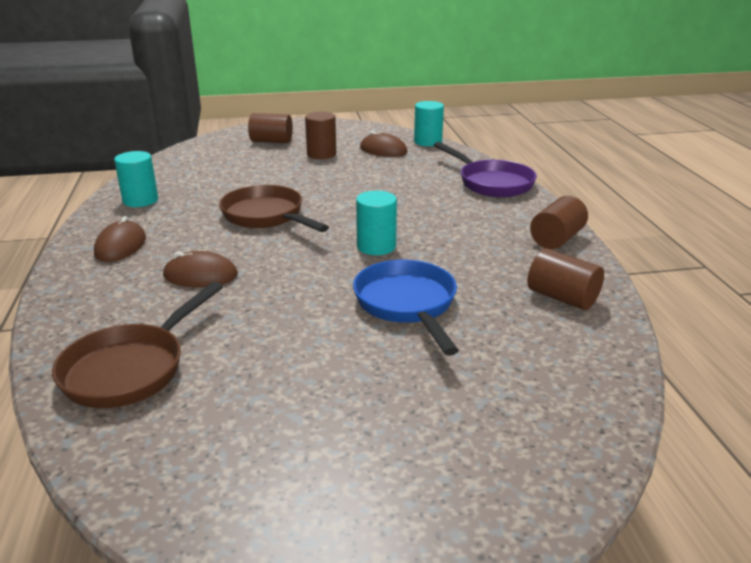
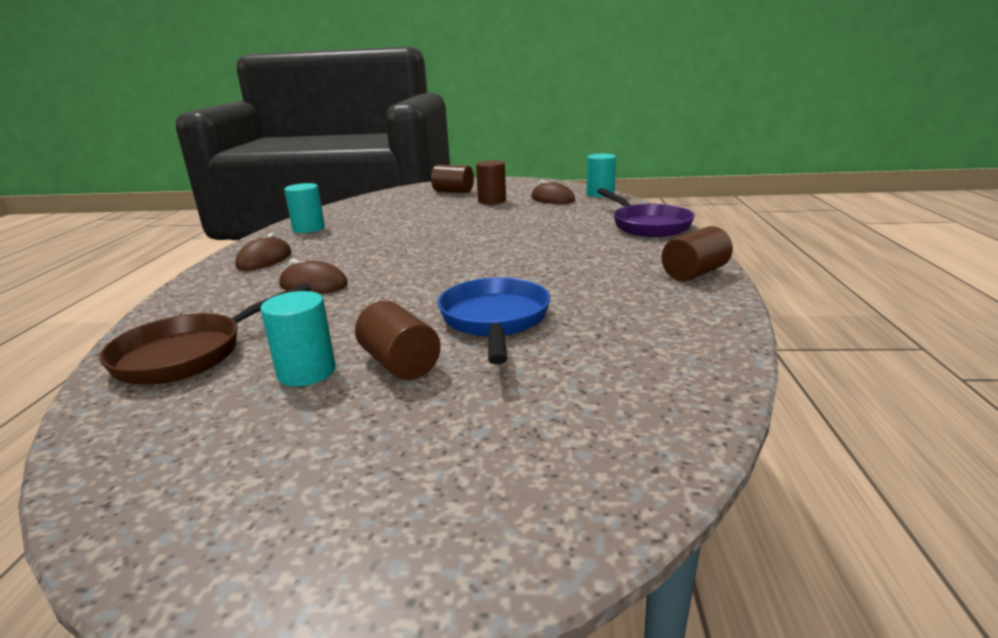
camera: 15 degrees right, 5 degrees down
brown pan [219,185,329,232] -> none
turquoise cylinder [356,191,397,255] -> turquoise cylinder moved to [260,291,336,386]
brown cylinder [528,248,604,310] -> brown cylinder moved to [355,301,441,380]

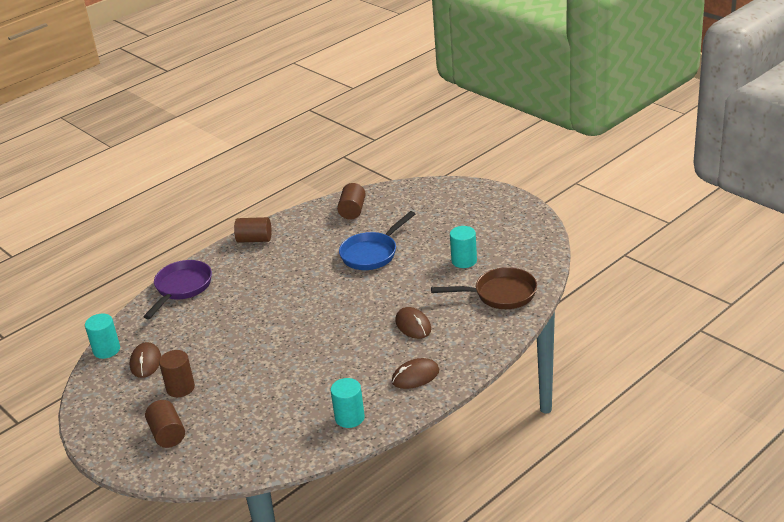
camera: 135 degrees left, 10 degrees up
brown cylinder [355,301,441,380] -> brown cylinder moved to [337,183,366,220]

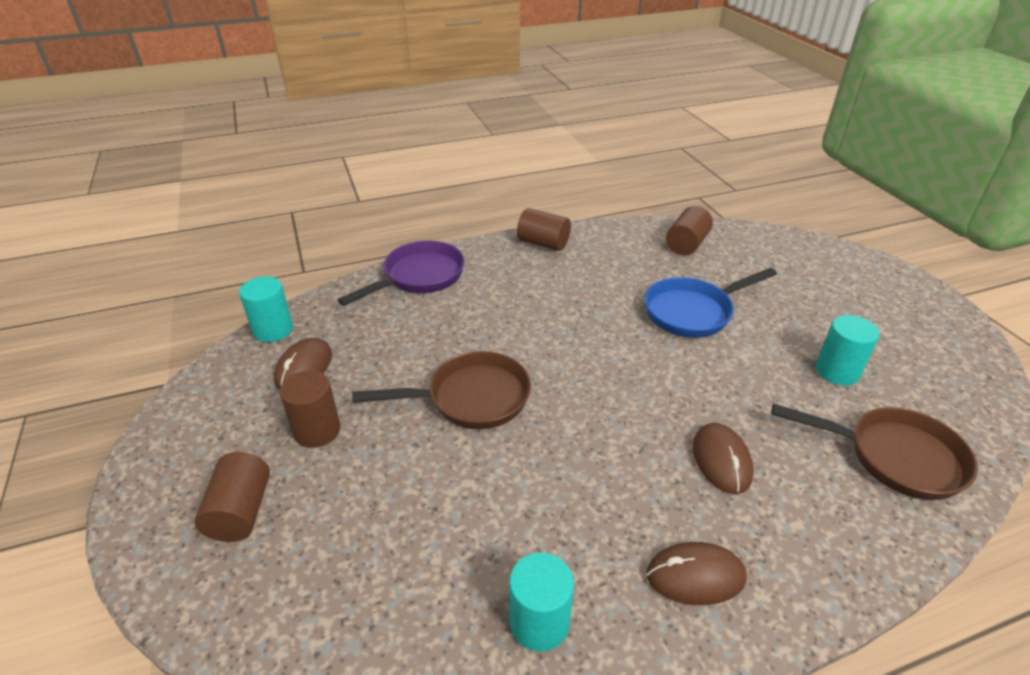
camera: 20 degrees right, 5 degrees up
none -> brown pan [352,351,531,429]

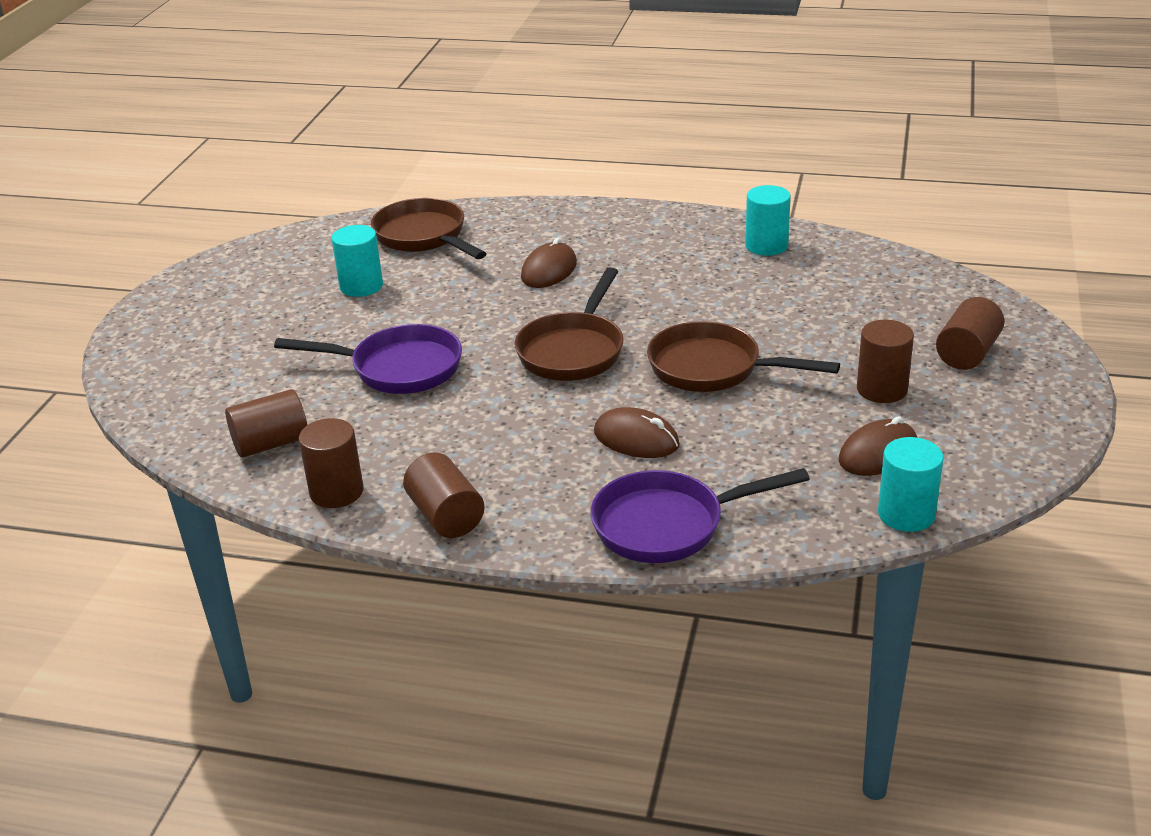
camera: 145 degrees left, 5 degrees down
blue pan [645,268,777,338] -> purple pan [274,324,462,394]
brown mouse [647,542,747,605] -> brown mouse moved to [594,407,680,458]
none -> brown cylinder [299,418,364,508]
none -> brown pan [514,267,624,381]

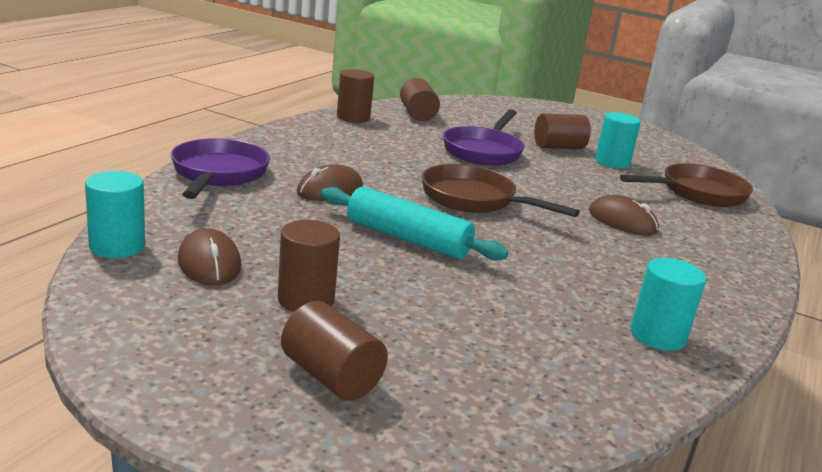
camera: 100 degrees right, 10 degrees down
brown cylinder [403,452,485,538] -> brown cylinder moved to [534,113,591,149]
brown pan [647,321,840,392] -> turquoise rolling pin [321,187,508,260]

